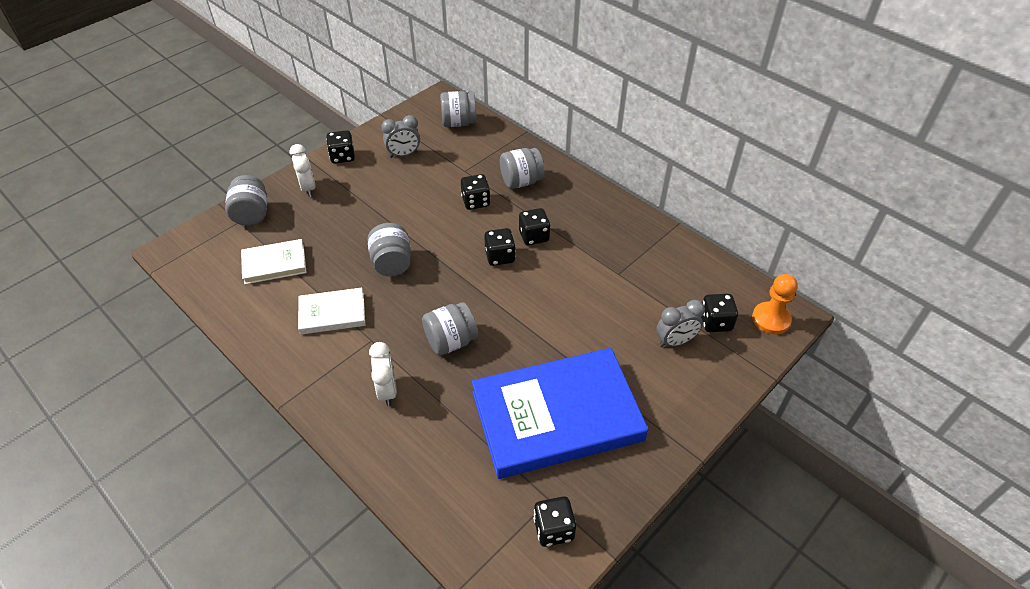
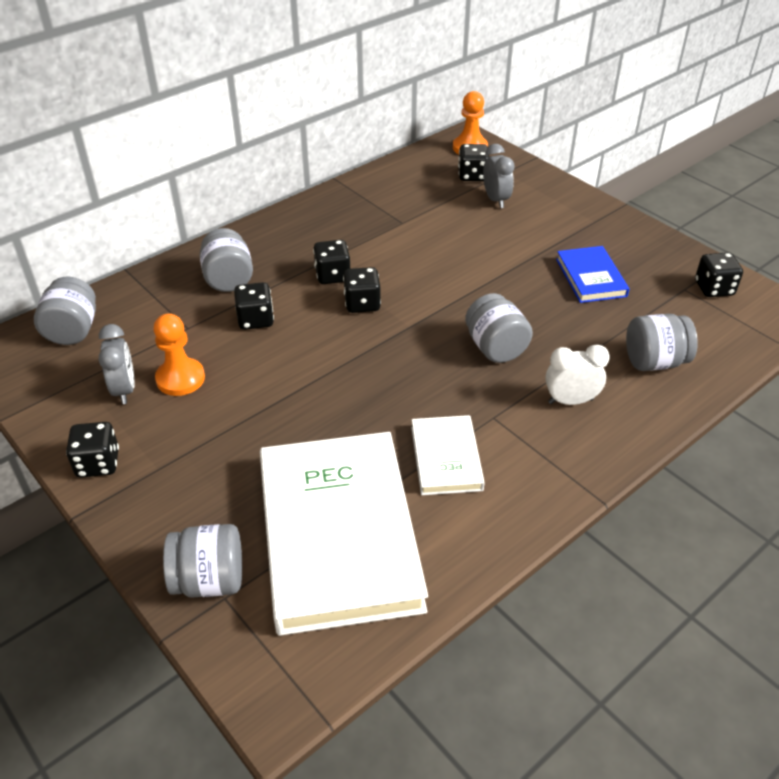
camera: 85 degrees left, 5 degrees down
white book [241,239,307,284] -> white book [260,432,428,636], size x2.12
white clock [289,144,316,197] -> none
grey jar [367,223,411,276] -> grey jar moved to [626,314,698,371]
blue book [472,348,648,479] -> blue book [556,246,629,303], size x0.47
none -> orange pawn [153,313,205,396]

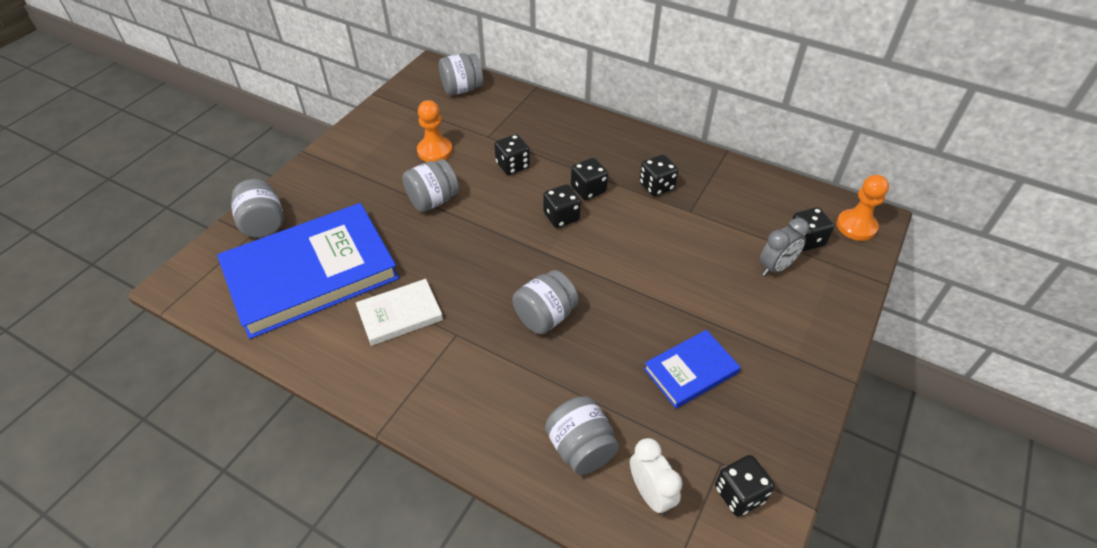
camera: 70 degrees right, 5 degrees up
black dice [66,422,119,478] -> black dice moved to [639,154,678,196]
grey clock [99,324,135,404] -> none
grey jar [200,228,253,292] -> grey jar moved to [402,159,459,212]
white book [260,432,428,636] -> blue book [217,203,399,339]
white clock [545,344,610,405] -> white clock moved to [630,438,682,515]

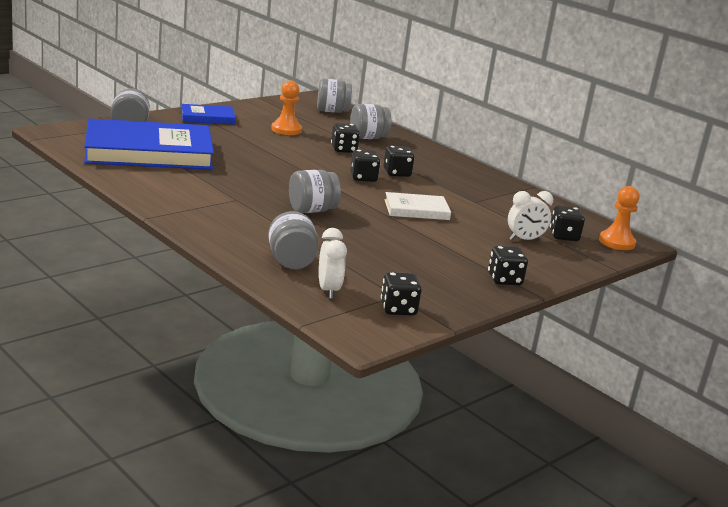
camera: 15 degrees right, 25 degrees down
white book [356,279,443,346] -> white book moved to [385,192,451,220]
grey jar [402,159,459,212] -> grey jar moved to [350,104,391,139]
black dice [639,154,678,196] -> black dice moved to [488,246,528,285]
blue book [644,330,740,408] -> blue book moved to [181,104,236,125]
grey clock [760,218,809,276] -> white clock [508,191,553,240]

